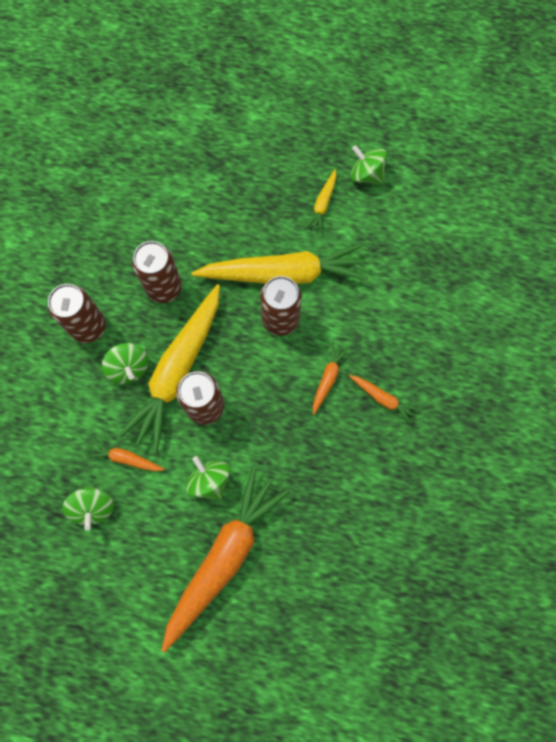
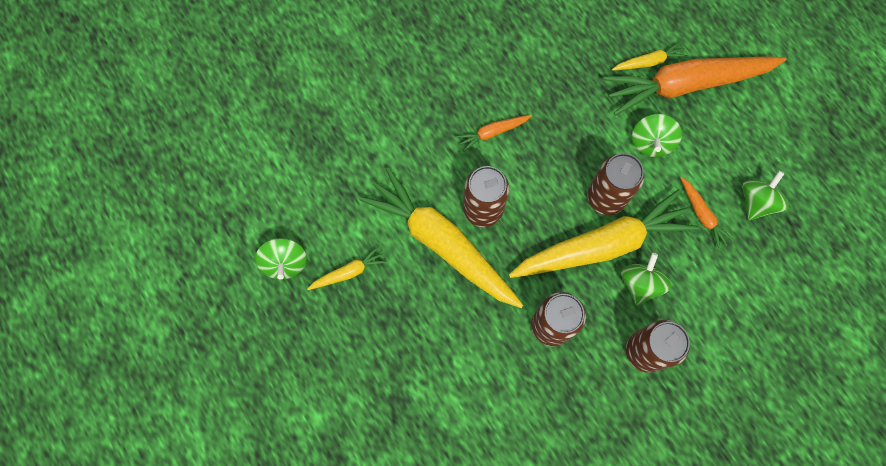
camera: 135 degrees left, 0 degrees up
orange carrot [349,375,420,424] -> none
none -> yellow carrot [612,41,688,71]

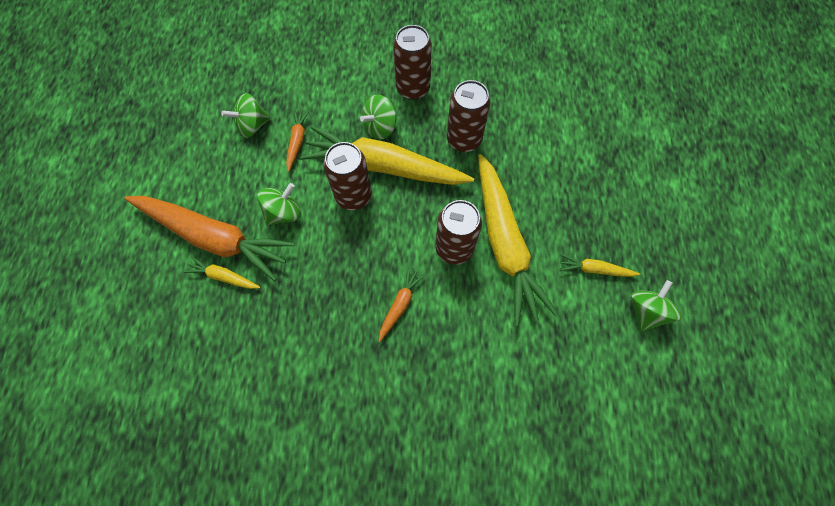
camera: 145 degrees left, 5 degrees down
orange carrot [456,115,532,152] -> orange carrot turned 75 degrees counterclockwise [379,267,425,342]

